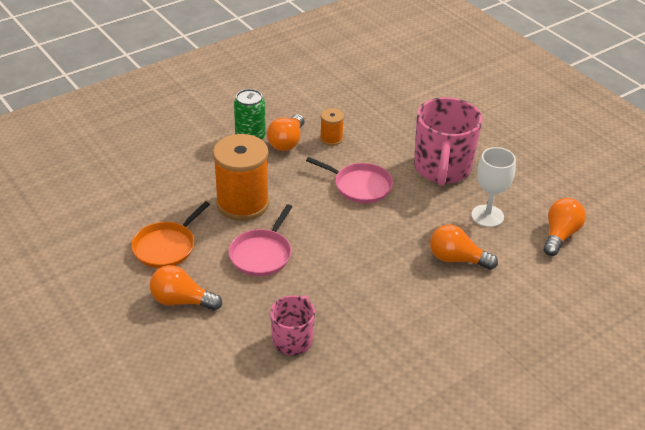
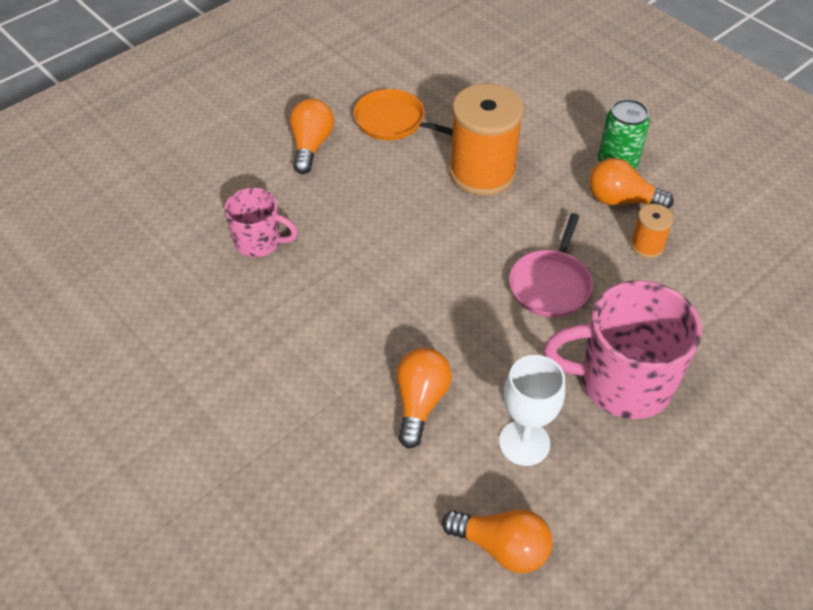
camera: 85 degrees right, 10 degrees up
pink pan [228,204,292,276] -> none

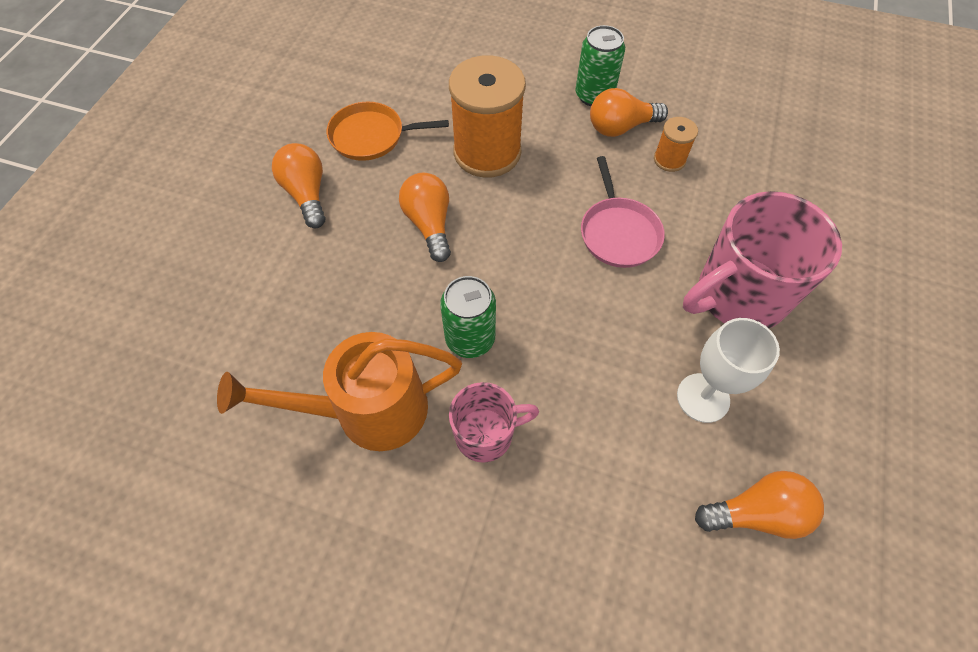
camera: 30 degrees left, 10 degrees up
pink mug [224,188,298,257] -> pink mug moved to [449,382,539,463]
orange light bulb [397,348,452,448] -> orange light bulb moved to [399,173,451,262]
none -> orange watering can [217,332,462,451]
none -> green can [440,276,496,358]

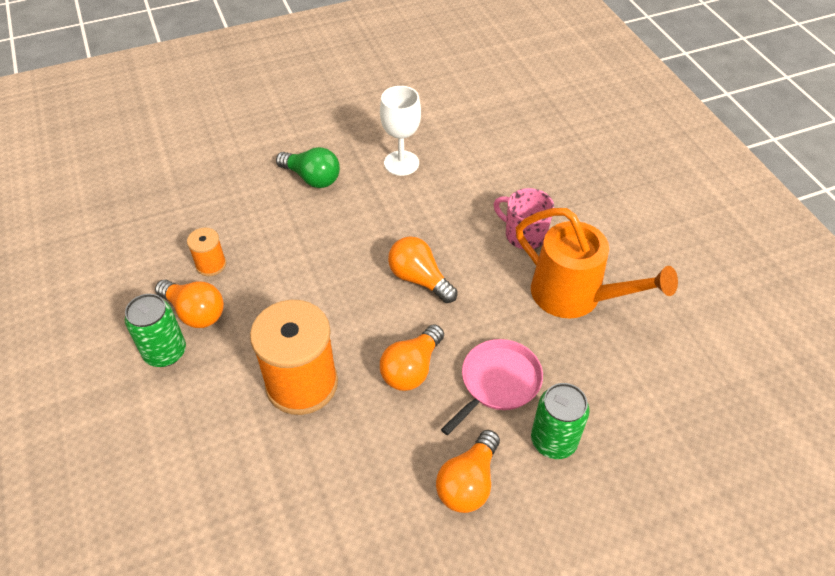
camera: 130 degrees left, 10 degrees down
orange pan [327,102,449,161] -> none
green can [440,276,496,358] -> green can moved to [531,383,590,459]
pink pan [581,156,665,268] -> pink pan moved to [441,339,543,435]
pink mug [683,191,842,328] -> green light bulb [276,147,340,188]
orange light bulb [695,471,824,539] -> orange light bulb moved to [388,237,458,303]

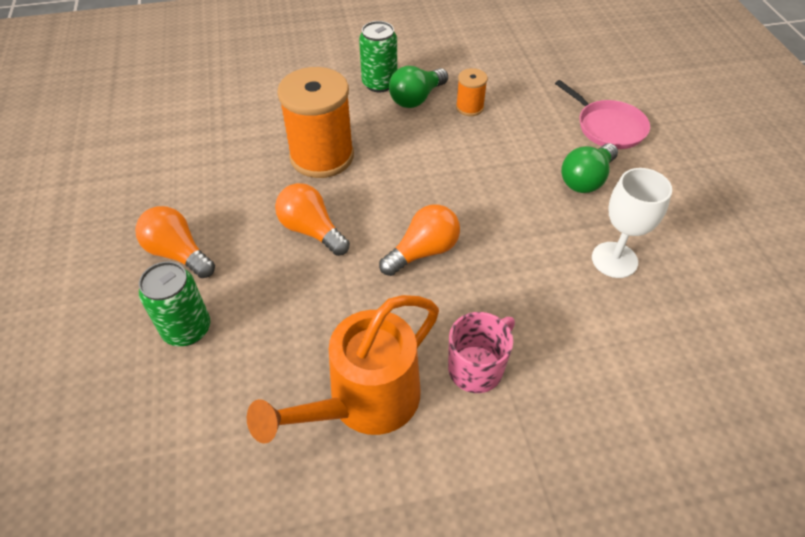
camera: 100 degrees right, 0 degrees up
orange light bulb [155,279,224,328] -> green light bulb [389,66,448,108]
pink pan [441,339,543,435] -> pink pan moved to [555,80,650,149]

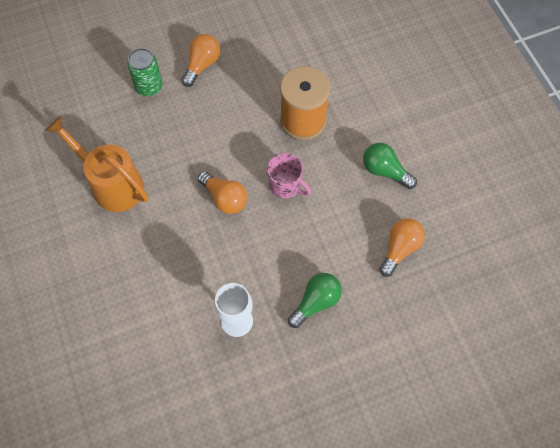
camera: 80 degrees right, 15 degrees up
orange light bulb [275,183,350,256] -> orange light bulb moved to [379,218,425,277]
green can [359,21,397,92] -> none
pink mug [448,312,515,393] -> pink mug moved to [267,153,311,198]
orange spool [456,68,488,116] -> none
pink pan [555,80,650,149] -> none
green light bulb [561,143,618,193] -> green light bulb turned 105 degrees clockwise [288,273,342,328]

